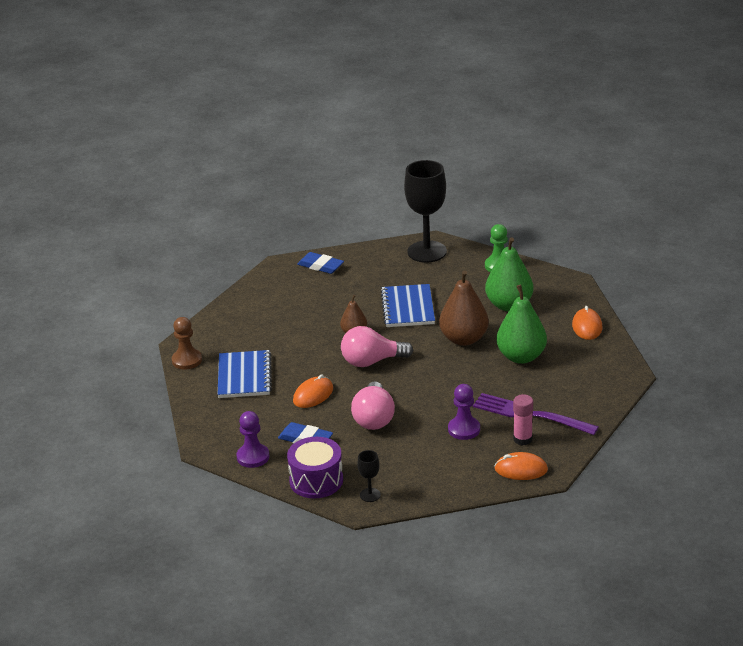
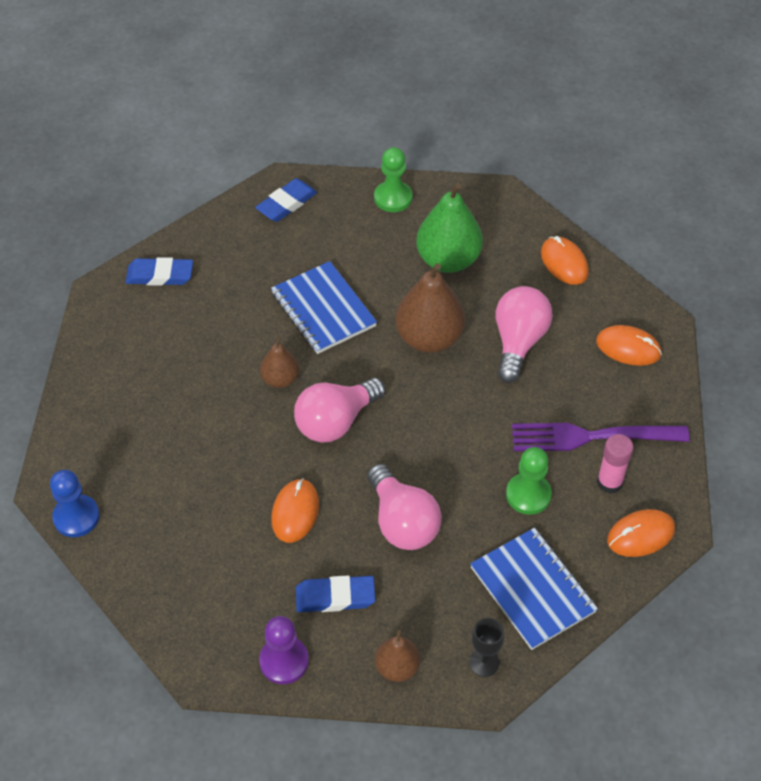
camera: 30 degrees left, 20 degrees up
brown pawn [172,317,202,370] -> blue pawn [50,470,100,537]
blue notebook [218,350,272,398] -> blue notebook moved to [470,528,598,650]
purple drum [287,437,343,498] -> brown pear [375,630,420,682]
black goblet [404,160,447,263] -> blue eraser [255,178,317,222]
purple pawn [448,384,480,440] -> green pawn [506,447,552,515]
green pear [496,285,547,364] -> pink light bulb [495,286,553,383]
none -> orange mouse [596,325,662,366]

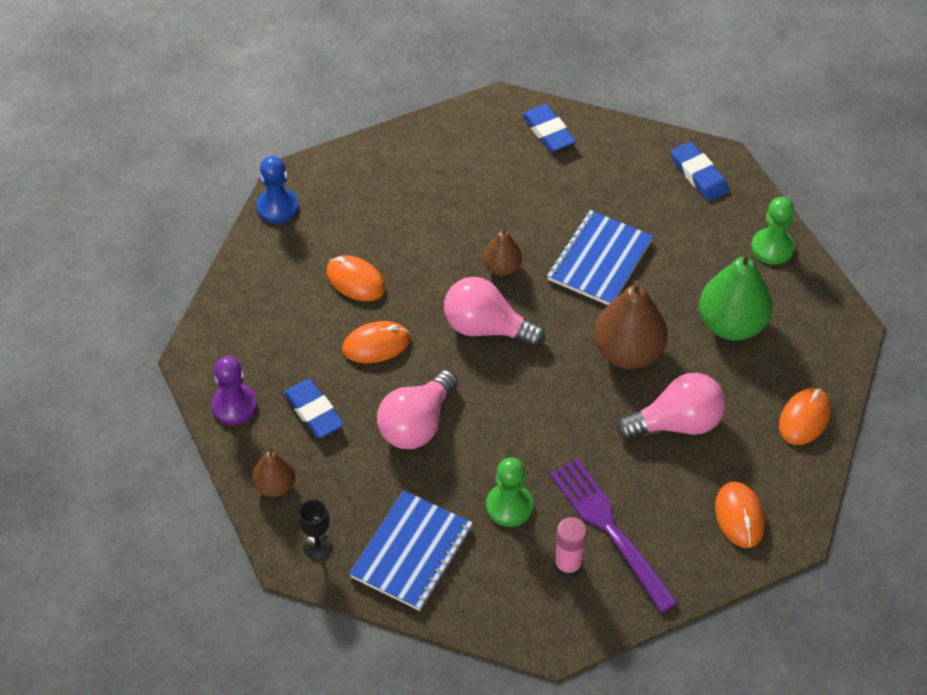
camera: 60 degrees right, 0 degrees up
blue eraser [255,178,317,222] -> blue eraser turned 45 degrees clockwise [671,141,729,201]
orange mouse [607,509,675,557] -> orange mouse moved to [326,255,386,301]

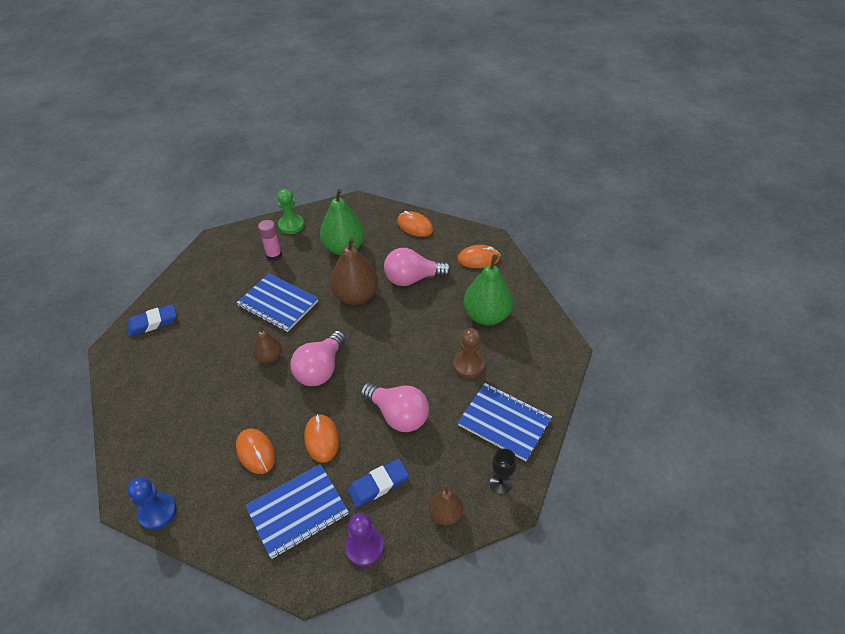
camera: 85 degrees left, 5 degrees down
orange mouse [326,255,386,301] -> orange mouse turned 75 degrees counterclockwise [236,429,275,474]
green pawn [486,458,533,527] -> brown pawn [453,328,485,378]
purple fork [550,459,678,613] -> green pear [463,254,513,325]
pink glue stick [554,517,587,578] -> pink glue stick moved to [258,220,282,261]
pink light bulb [617,373,726,439] -> pink light bulb turned 90 degrees counterclockwise [384,248,451,286]
blue eraser [671,141,729,201] -> none
none -> blue notebook [245,464,349,559]

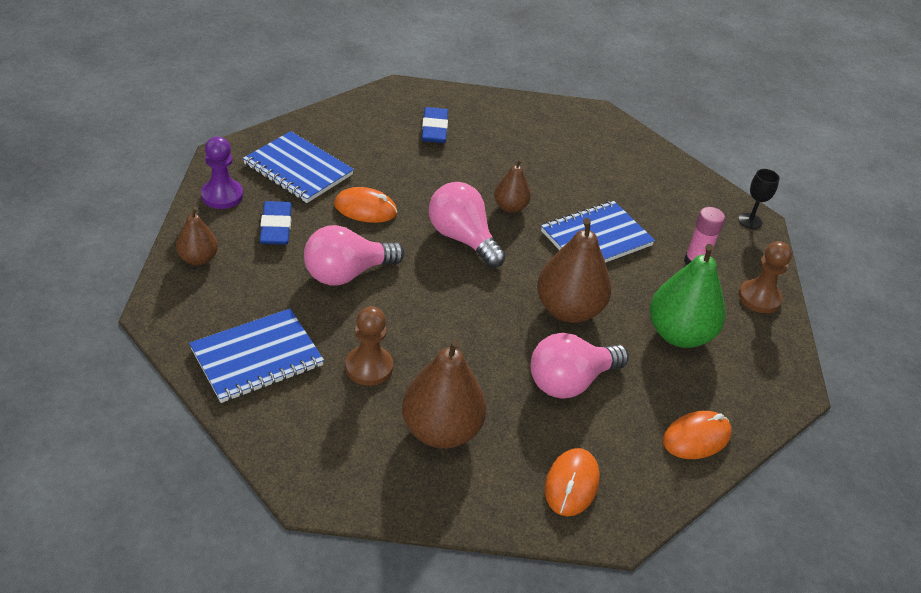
camera: 110 degrees right, 5 degrees down
blue eraser [127,304,176,337] -> blue eraser moved to [422,107,448,143]
blue pawn [127,477,177,530] -> none
orange mouse [236,429,275,474] -> none
blue notebook [245,464,349,559] -> blue notebook turned 45 degrees counterclockwise [243,131,354,203]
green pawn [277,189,304,234] -> brown pawn [738,241,792,313]
pink light bulb [384,248,451,286] -> pink light bulb turned 135 degrees counterclockwise [531,333,629,398]
green pear [463,254,513,325] -> brown pear [402,339,486,449]
black goblet [490,448,517,494] -> black goblet moved to [738,169,780,229]

